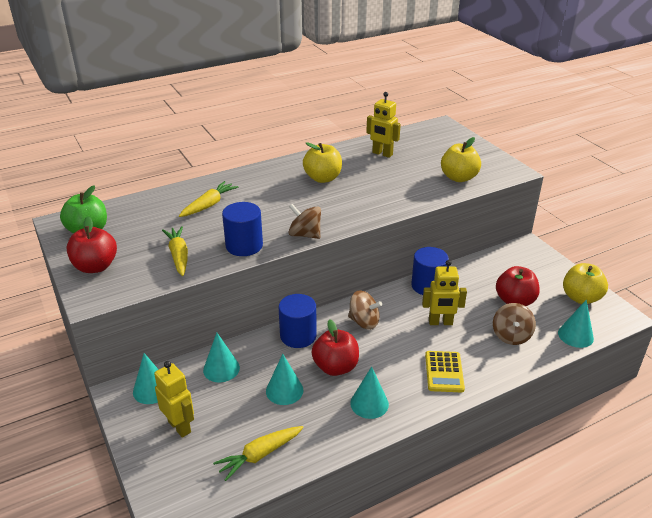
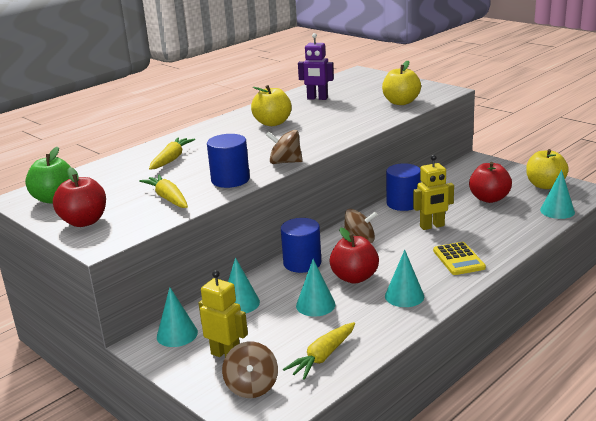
camera: 15 degrees left, 10 degrees down
yellow robot [366,92,401,158] -> purple robot [298,33,334,100]
brown spinning top [493,303,536,345] -> brown spinning top moved to [222,342,278,398]

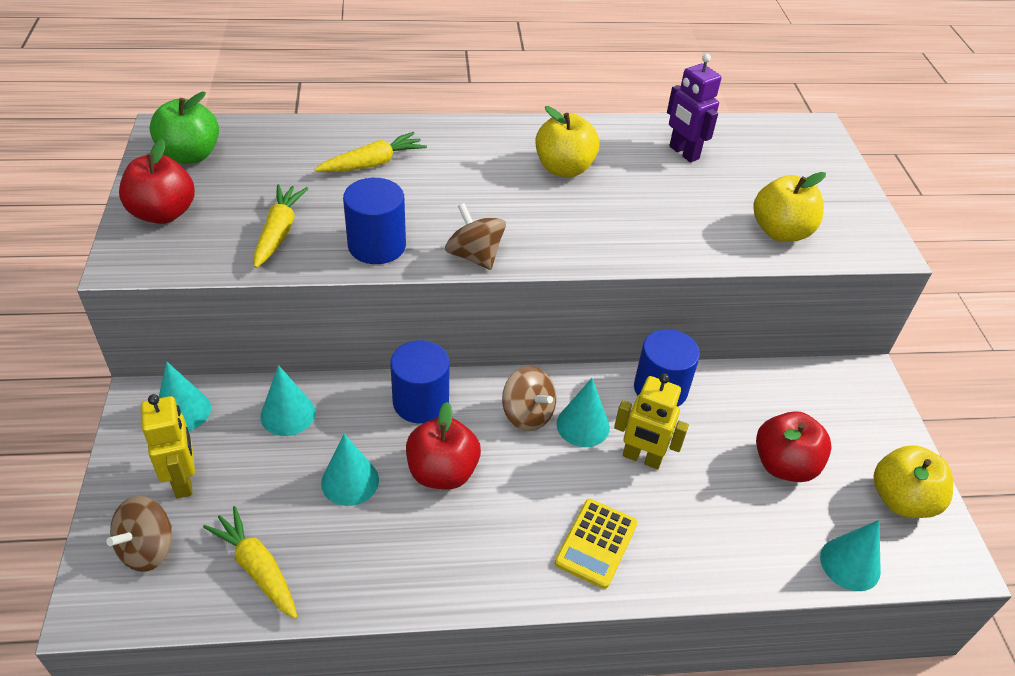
camera: 35 degrees right, 20 degrees up
yellow carrot [283,322,355,380] -> yellow carrot turned 60 degrees clockwise [203,506,297,619]
turquoise cone [385,250,424,307] -> turquoise cone moved to [557,378,610,447]

